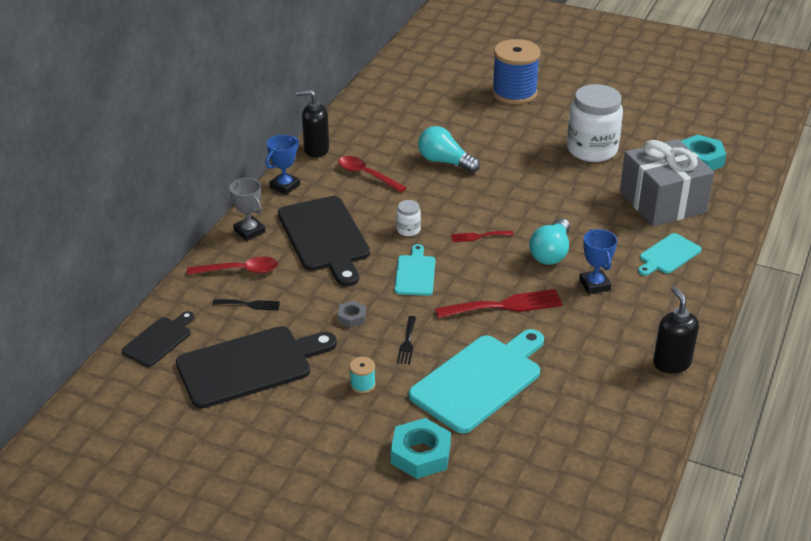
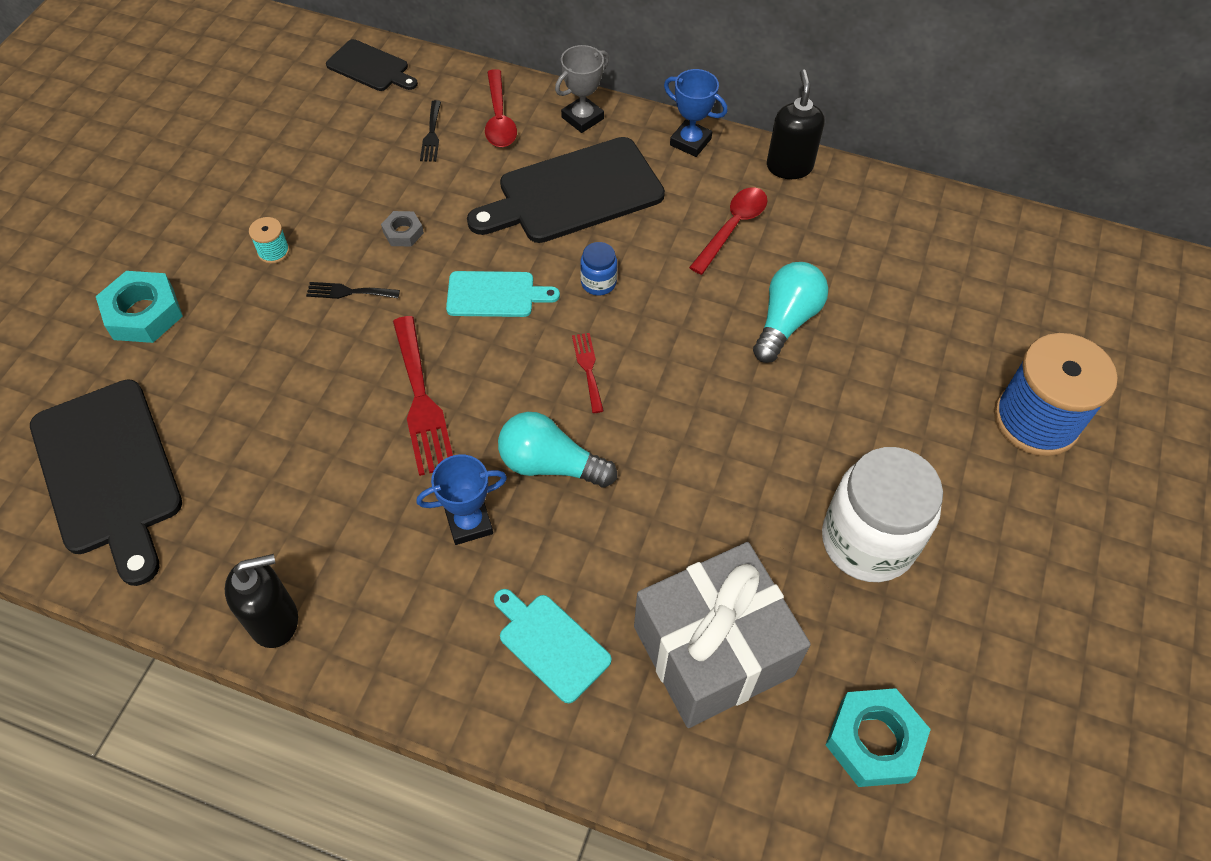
camera: 85 degrees right, 20 degrees up
black cutting board [176,326,337,409] -> black cutting board moved to [30,379,182,586]
white jar [396,200,421,236] -> blue jar [580,242,617,295]
turquoise cutting board [409,329,544,433] -> none

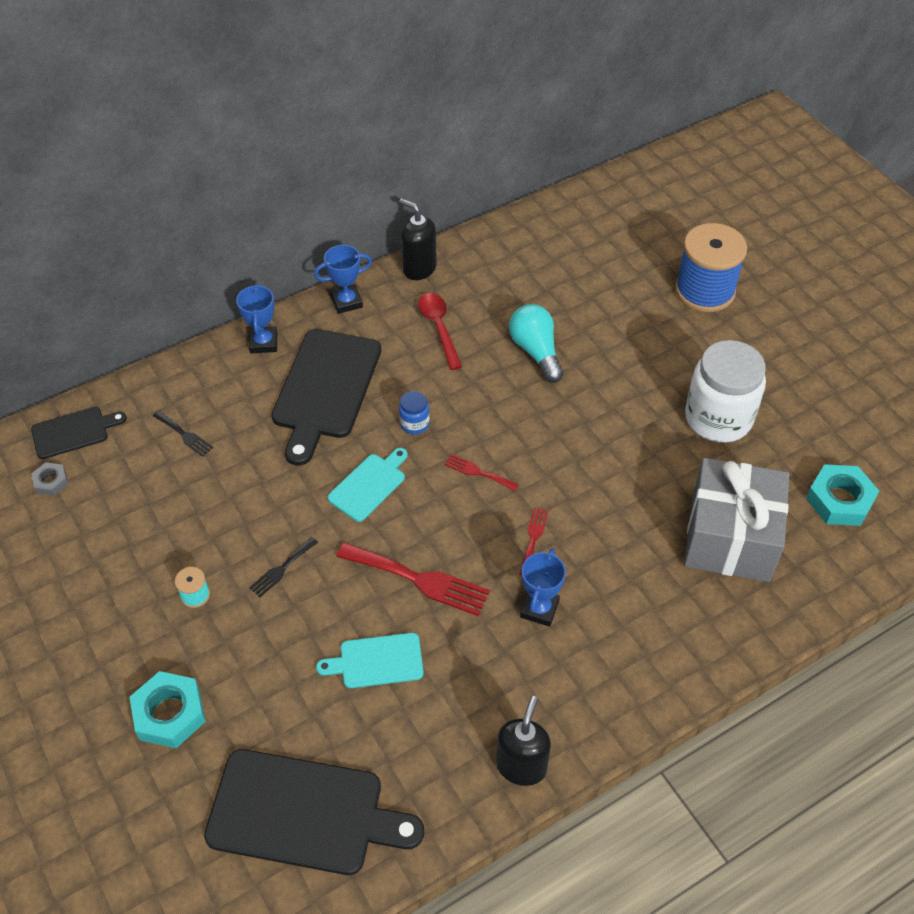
camera: 50 degrees left, 5 degrees down
grey nut [381,211,424,247] -> grey nut moved to [31,462,69,496]
red spoon [485,69,517,147] -> none
turquoise cutting board [494,589,612,703] -> turquoise cutting board moved to [316,633,424,688]
turquoise light bulb [498,412,617,488] -> red fork [519,507,549,575]
grey trophy [555,45,609,133] -> blue trophy [236,284,277,353]

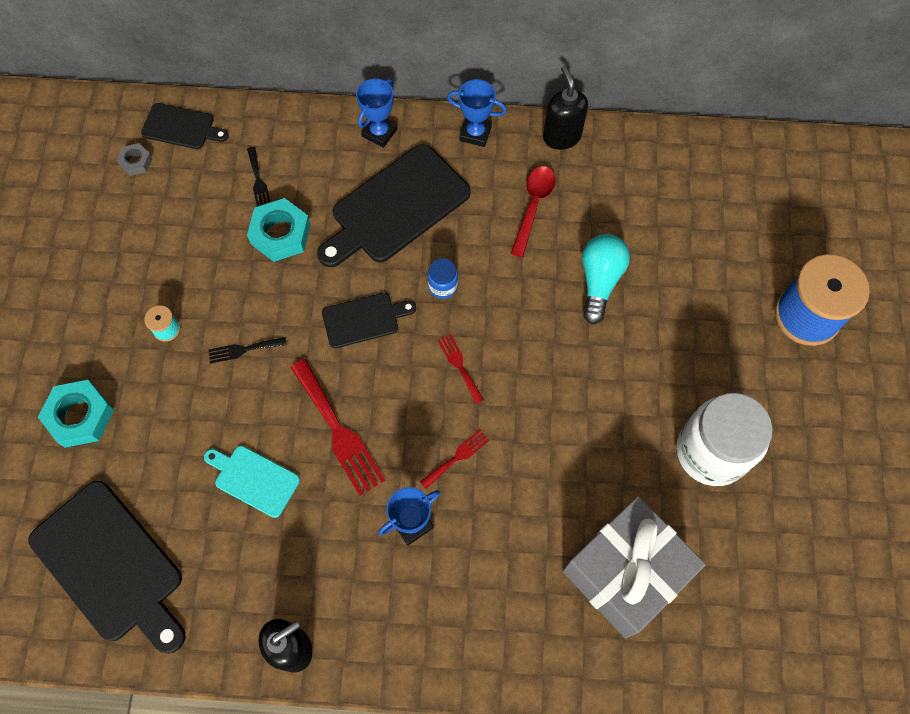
camera: 35 degrees right, 15 degrees up
turquoise cutting board [327,448,408,522] -> black cutting board [322,293,416,348]
turquoise nut [806,464,879,526] -> turquoise nut moved to [247,198,311,262]

